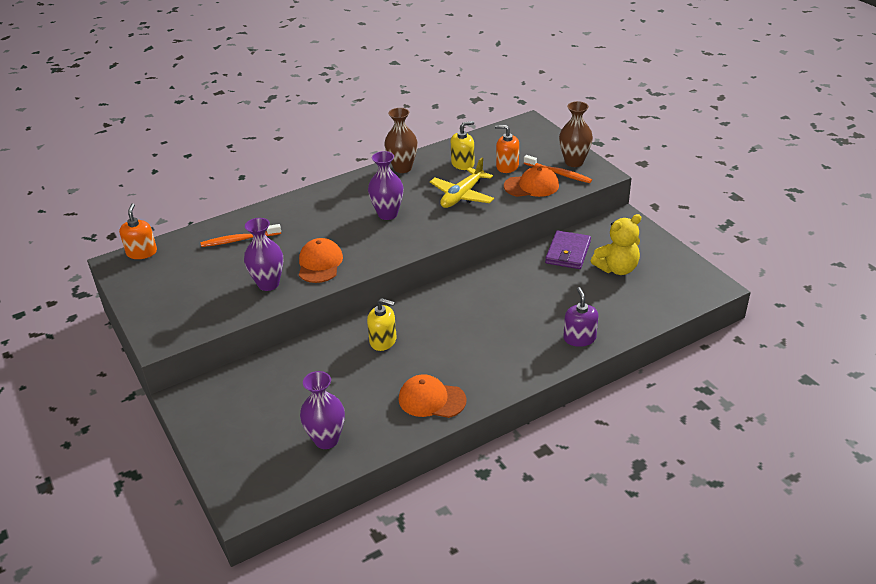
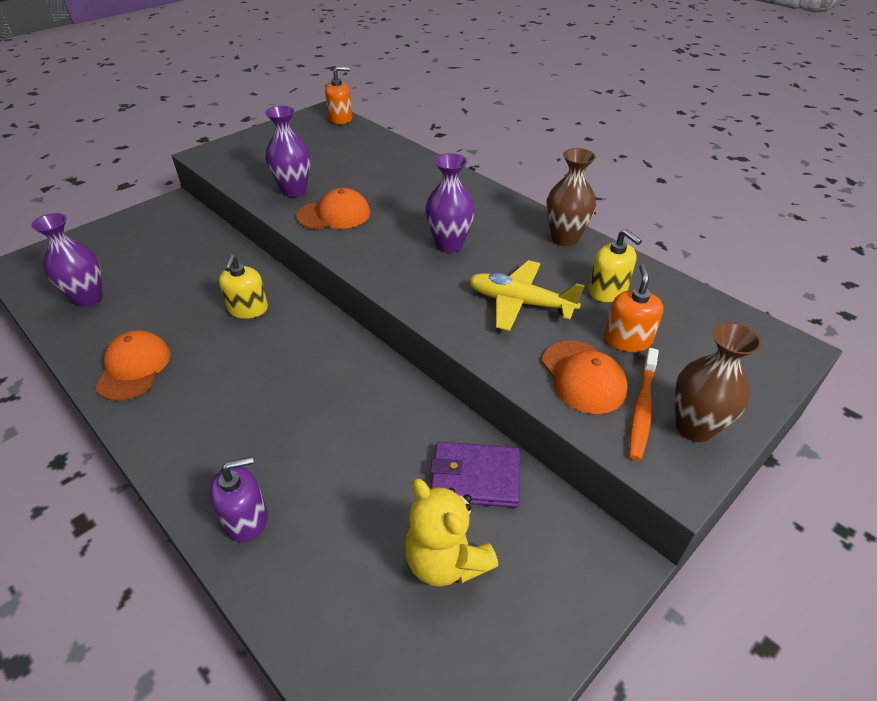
camera: 75 degrees right, 5 degrees up
orange toothbrush [201,224,281,247] -> none

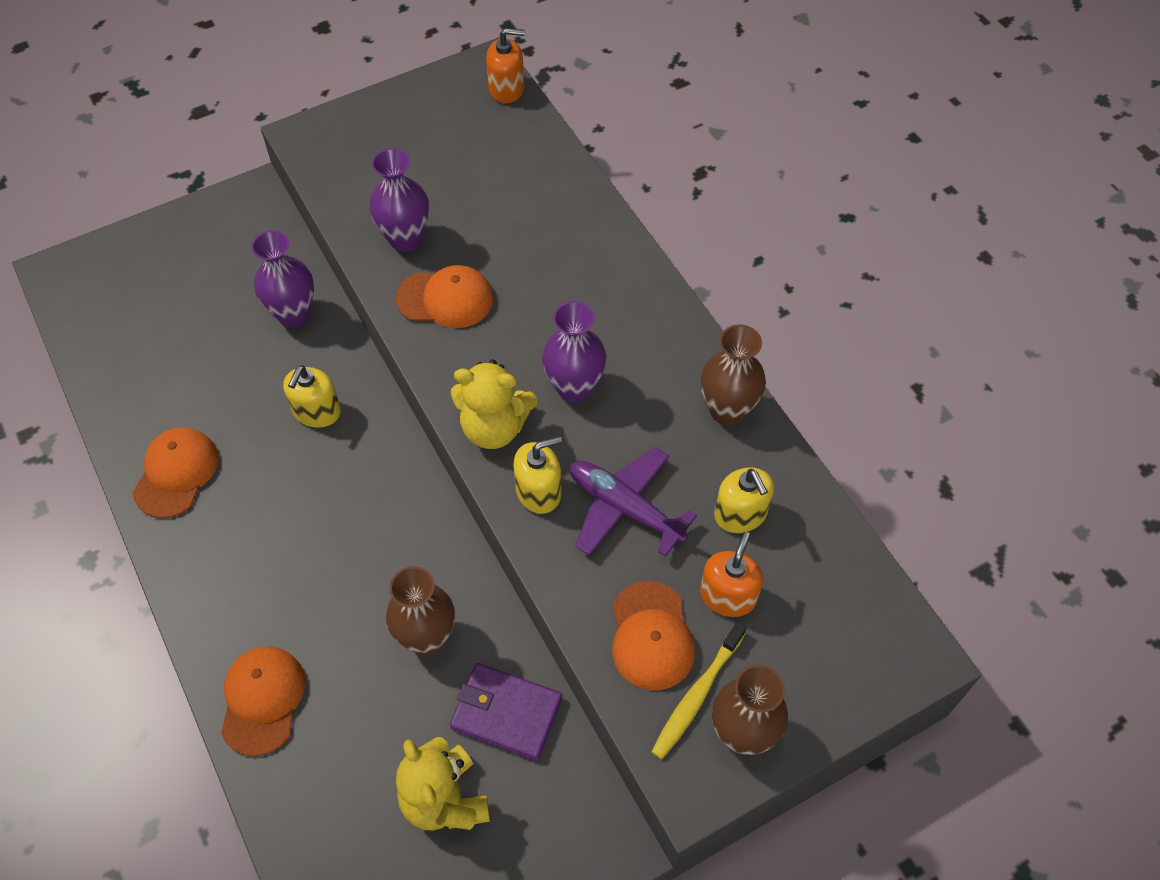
camera: 15 degrees right, 15 degrees up
purple vase [31,213,103,307] -> purple vase moved to [251,230,314,327]
purple soap dispenser [209,457,268,542] -> orange cap [221,646,305,756]
yellow plane [469,260,585,331] -> purple plane [570,447,697,557]
orange toothbrush [629,348,659,461] -> yellow toothbrush [651,622,747,759]
none -> brown vase [386,566,455,655]
none -> yellow teddy bear [451,359,537,449]
none -> yellow soap dispenser [513,436,562,514]

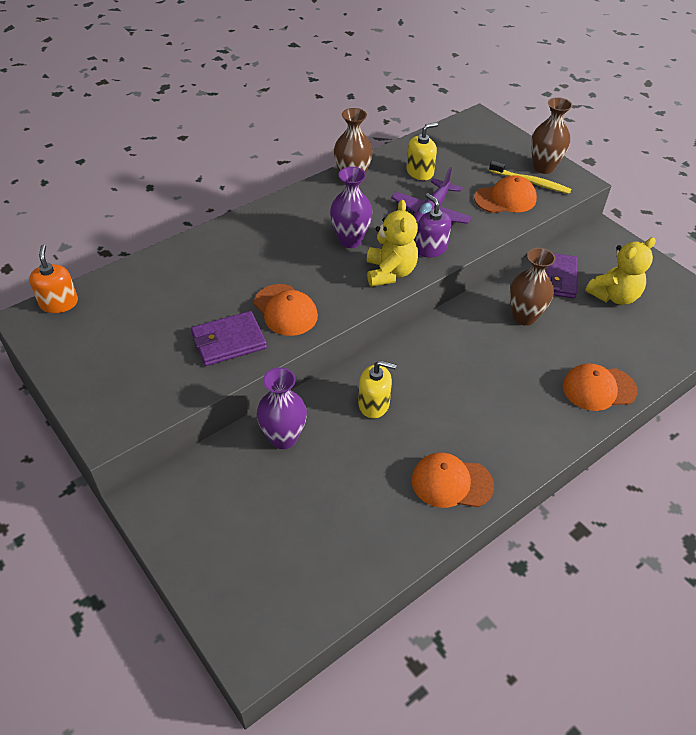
camera: 100 degrees left, 10 degrees down
purple vase [369,148,429,252] -> purple wallet [191,311,267,366]
orange cap [396,265,493,328] -> orange cap turned 150 degrees clockwise [254,284,318,336]
yellow soap dispenser [513,436,562,514] -> purple soap dispenser [416,193,451,258]
orange soap dispenser [700,532,763,617] -> none

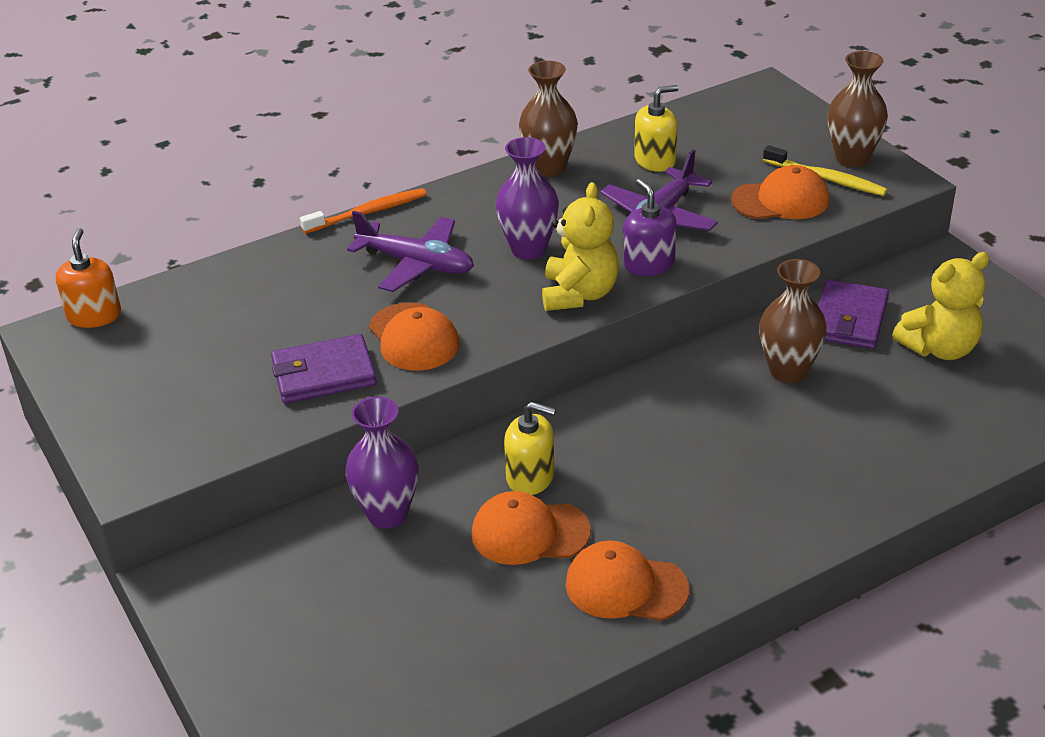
camera: 10 degrees right, 10 degrees down
orange cap [563,364,638,411] -> orange cap moved to [471,491,591,565]
none -> orange toothbrush [300,188,427,234]
none -> purple plane [347,211,474,292]

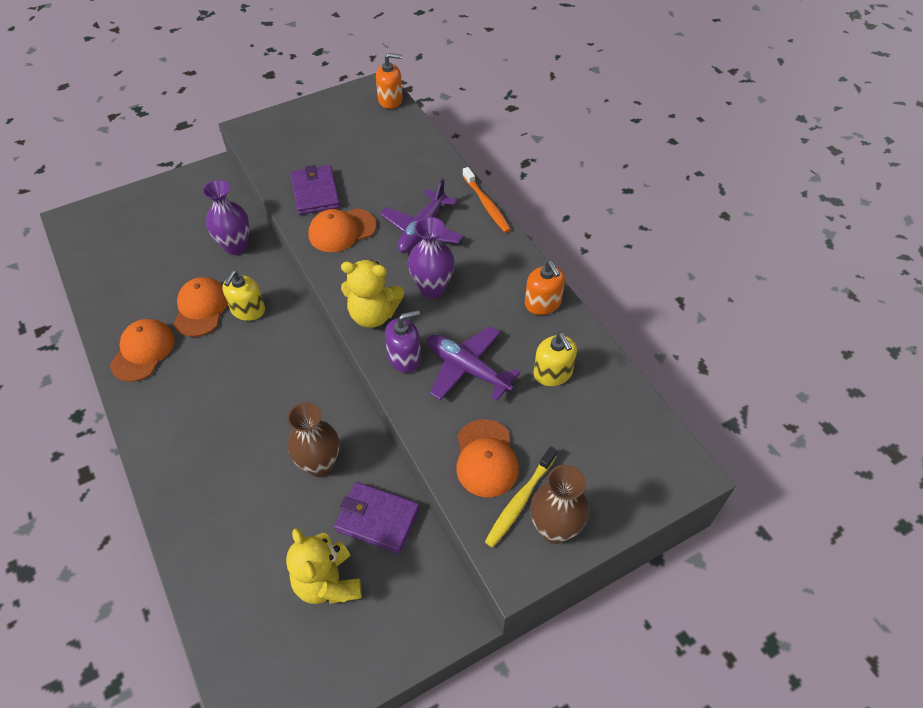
camera: 90 degrees right, 15 degrees up
brown vase [519,61,578,177] -> orange soap dispenser [525,261,565,315]

